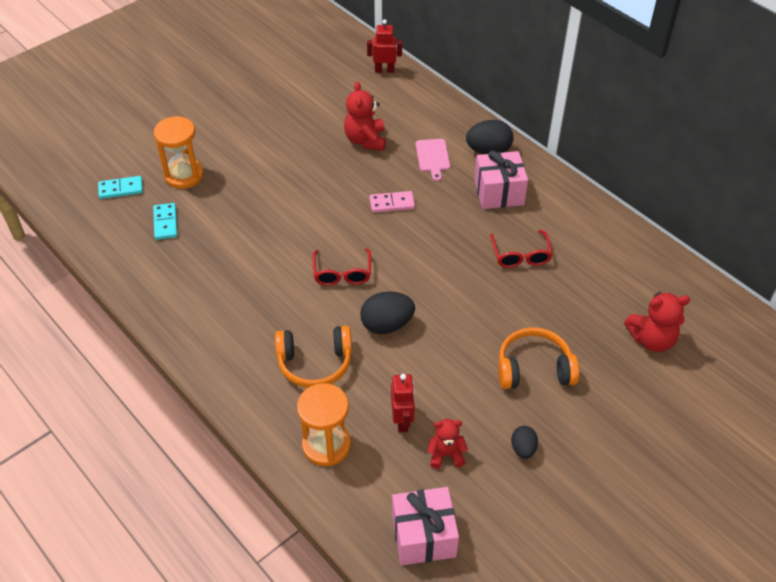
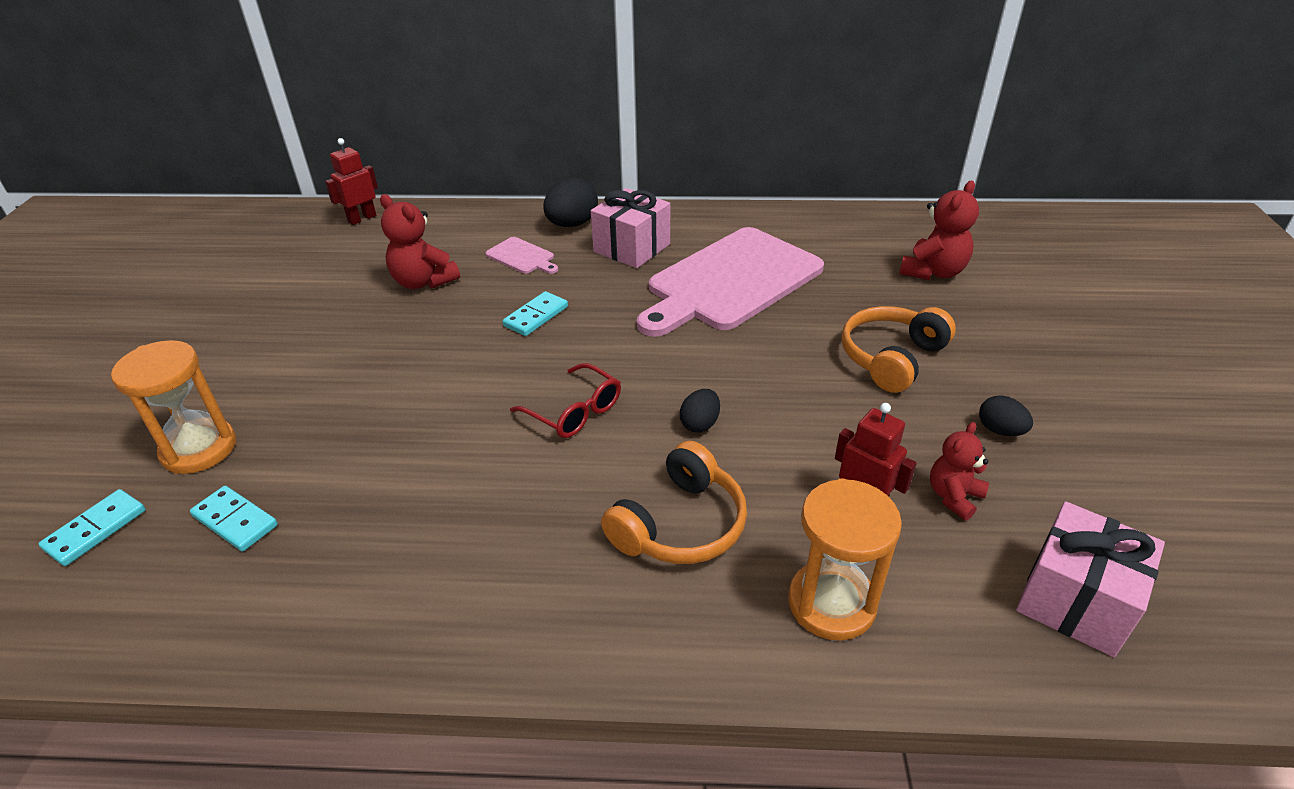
camera: 45 degrees left, 10 degrees down
black egg [360,291,415,334] -> black egg [680,389,720,433], size x0.58
pink domino [369,191,415,213] -> turquoise domino [503,291,568,336]
red glasses [490,230,552,268] -> pink cutting board [637,227,824,337]

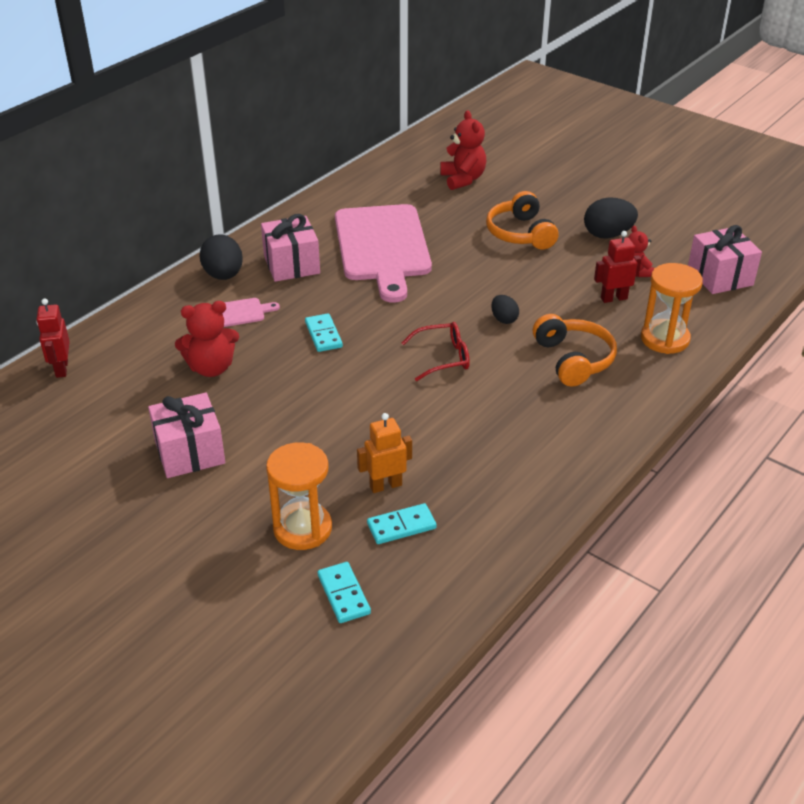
camera: 55 degrees left, 0 degrees up
black egg [979,395,1033,436] -> black egg [584,198,638,239], size x1.72
none -> pink gift [148,393,225,478]
none -> orange robot [357,413,412,493]

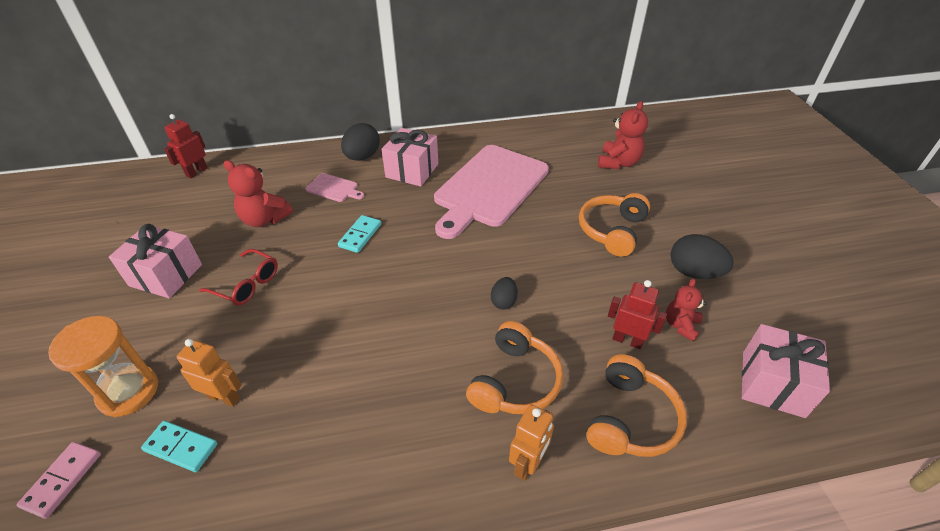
camera: 40 degrees right, 5 degrees up
turquoise domino [318,562,371,623] -> pink domino [17,442,101,519]
red glasses [402,322,470,381] -> red glasses moved to [199,249,278,305]
orange hourglass [641,263,703,354] -> orange headphones [587,354,687,457]
none -> orange robot [509,404,554,481]

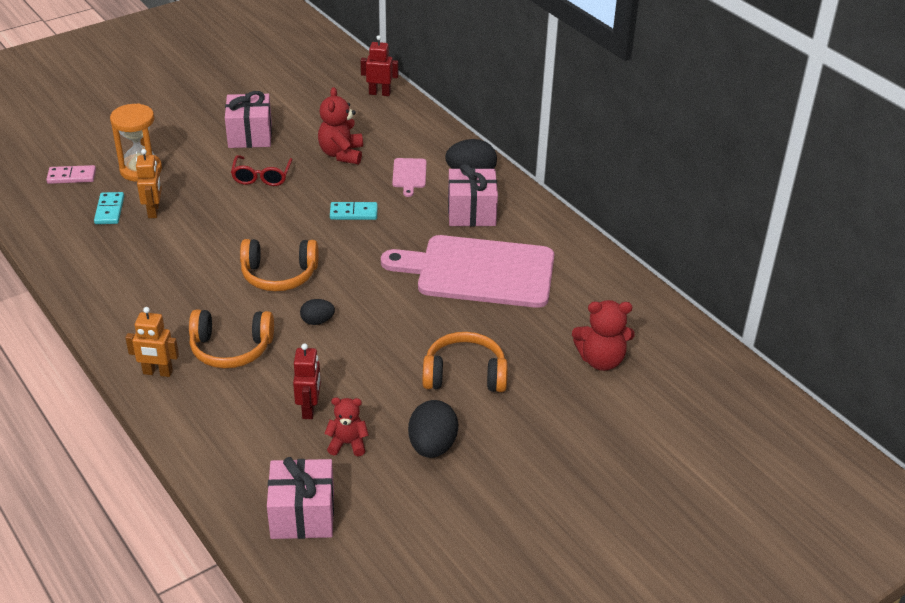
camera: 65 degrees right, 5 degrees down
orange headphones [587,354,687,457] -> orange headphones moved to [240,239,318,291]

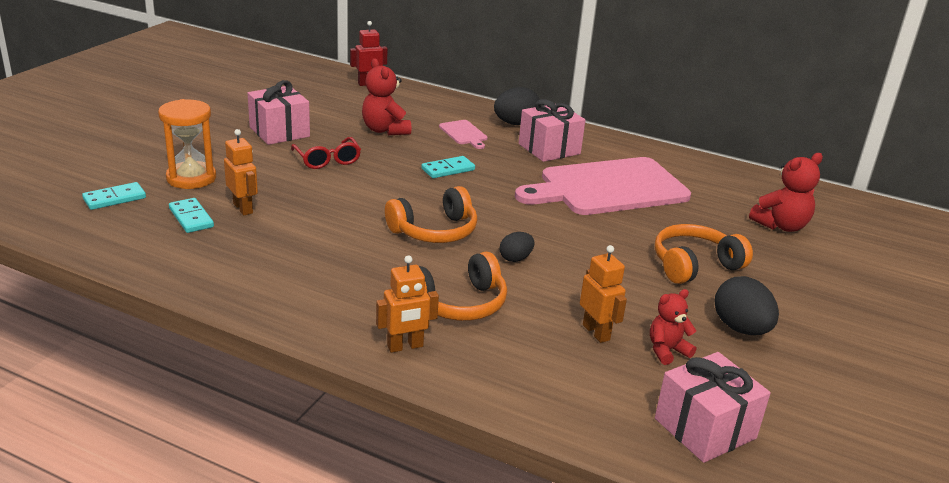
camera: 30 degrees left, 10 degrees down
pink domino [46,165,96,184] -> turquoise domino [82,182,146,210]
red robot [293,343,321,419] -> orange robot [580,245,627,343]

